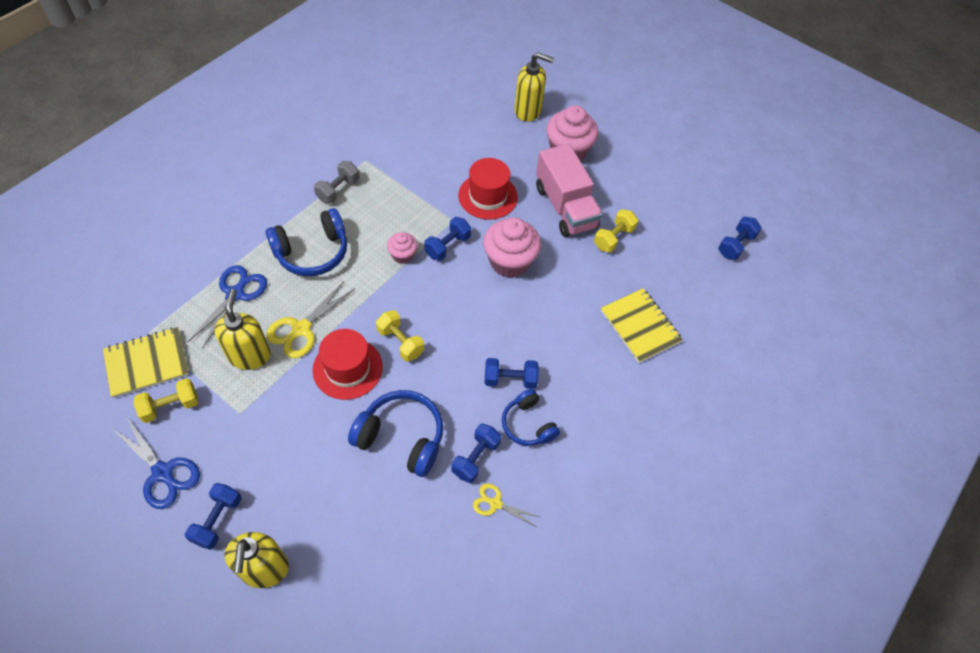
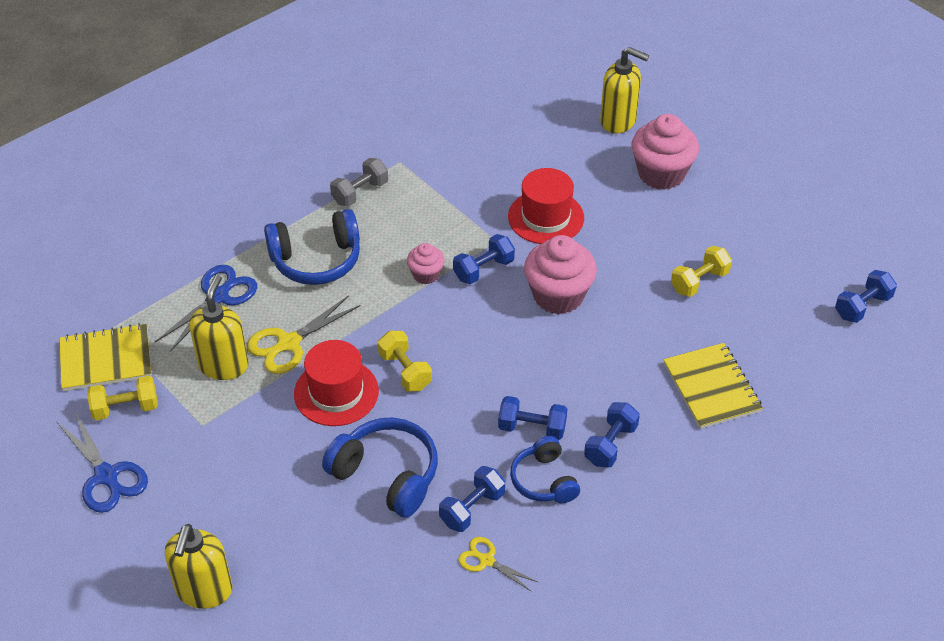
camera: 15 degrees right, 10 degrees down
blue dumbbell [185,483,242,550] -> blue dumbbell moved to [584,402,640,467]
pink truck [536,144,603,237] -> none

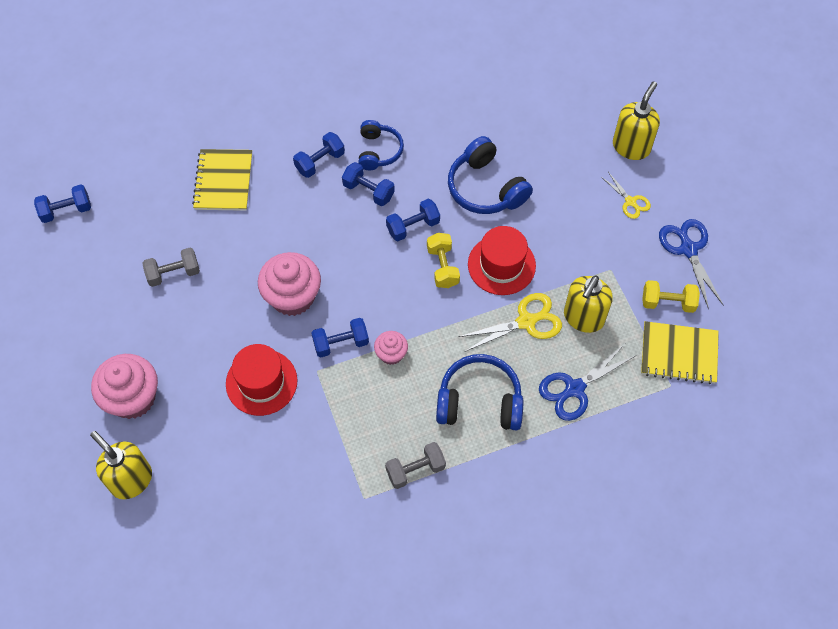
camera: 160 degrees left, 15 degrees up
blue dumbbell [439,466,505,532] -> blue dumbbell moved to [386,199,440,241]
yellow scissors [458,537,538,592] -> yellow scissors moved to [601,172,651,219]
yellow dumbbell [671,246,732,297] -> grey dumbbell [143,248,200,287]

